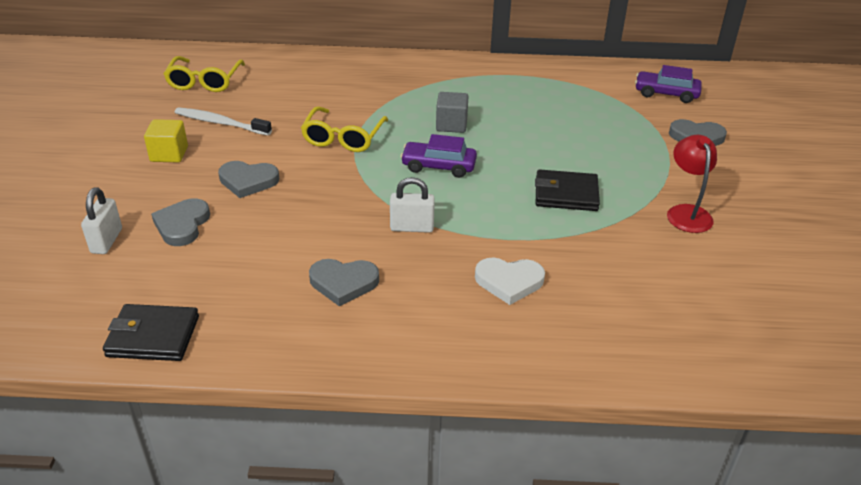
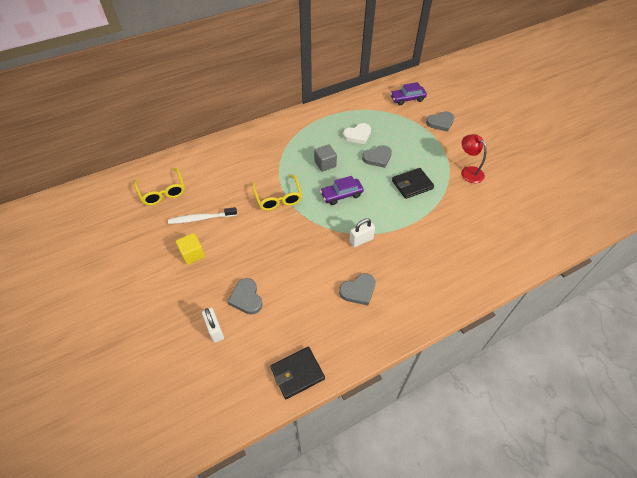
camera: 30 degrees left, 15 degrees up
grey heart [218,161,279,198] -> grey heart moved to [362,145,392,168]
white heart [475,257,545,305] -> white heart moved to [343,123,371,144]

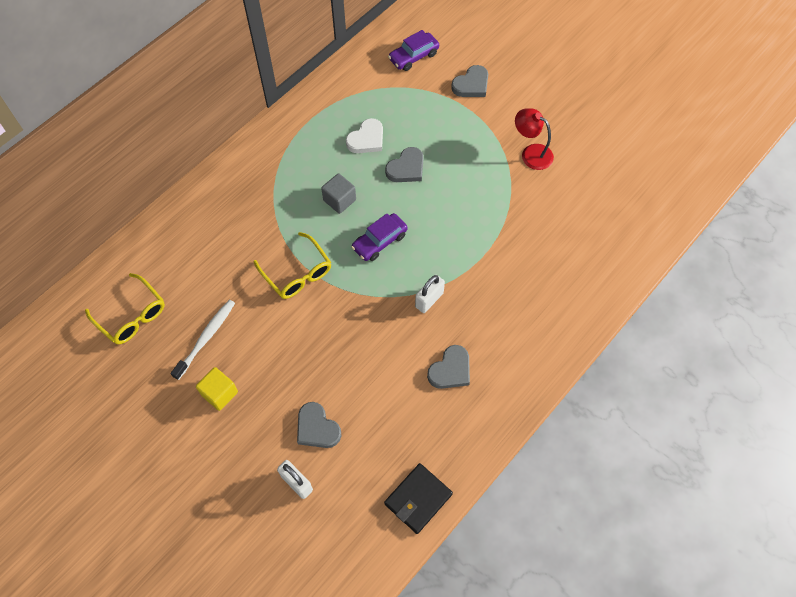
camera: 20 degrees left, 10 degrees up
white toothbrush [168,207,237,224] -> white toothbrush turned 150 degrees clockwise [171,300,235,380]
black wallet [392,168,434,199] -> none

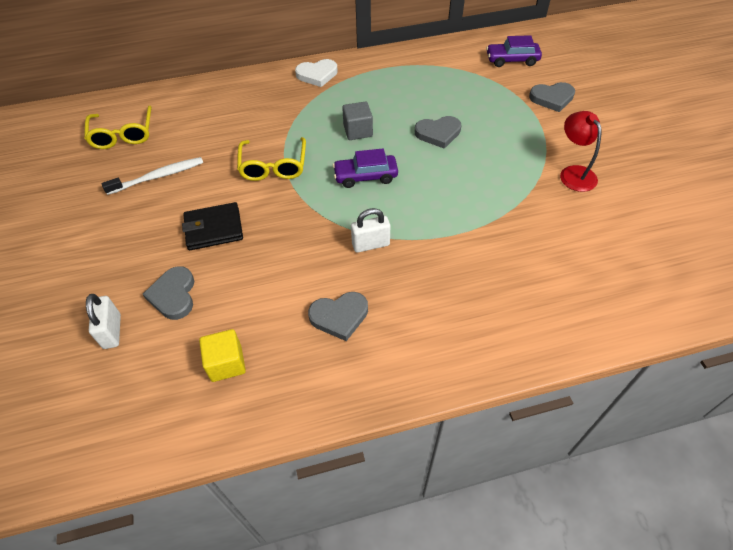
camera: 35 degrees right, 10 degrees down
yellow cube [196,367,238,411] -> yellow cube moved to [199,329,246,382]
white heart [346,118,383,153] -> white heart moved to [295,59,338,87]
black wallet [384,463,453,534] -> black wallet moved to [182,202,243,250]

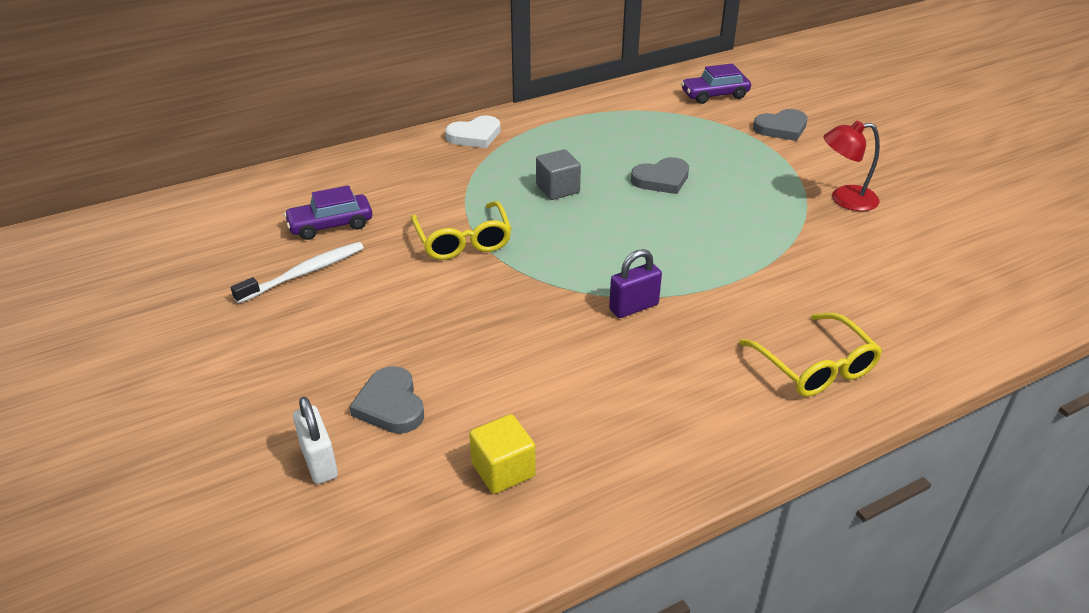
camera: 15 degrees left, 15 degrees down
yellow glasses [84,106,152,149] -> yellow glasses moved to [739,313,882,397]
black wallet [182,202,243,250] -> none
grey heart [308,292,368,341] -> none
purple car [333,148,398,188] -> purple car moved to [284,185,372,240]
white padlock [351,208,390,253] -> purple padlock [609,249,662,318]
red lamp [560,111,601,192] -> red lamp turned 60 degrees counterclockwise [823,121,880,211]

